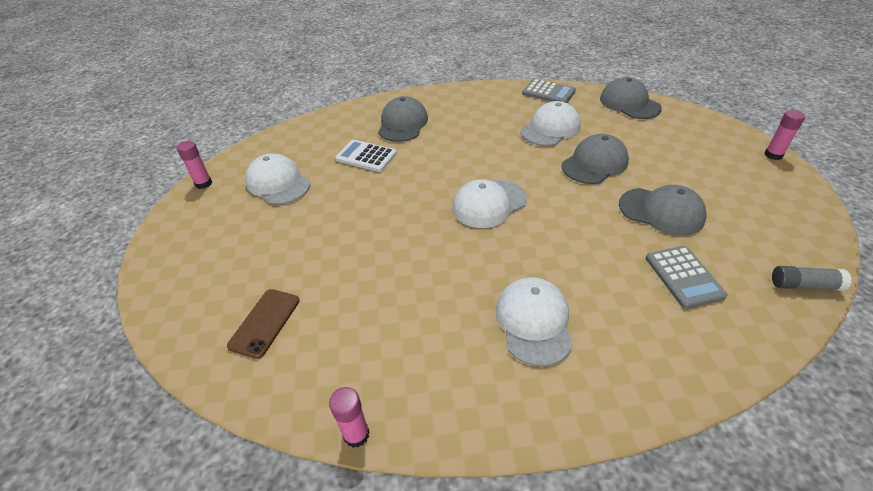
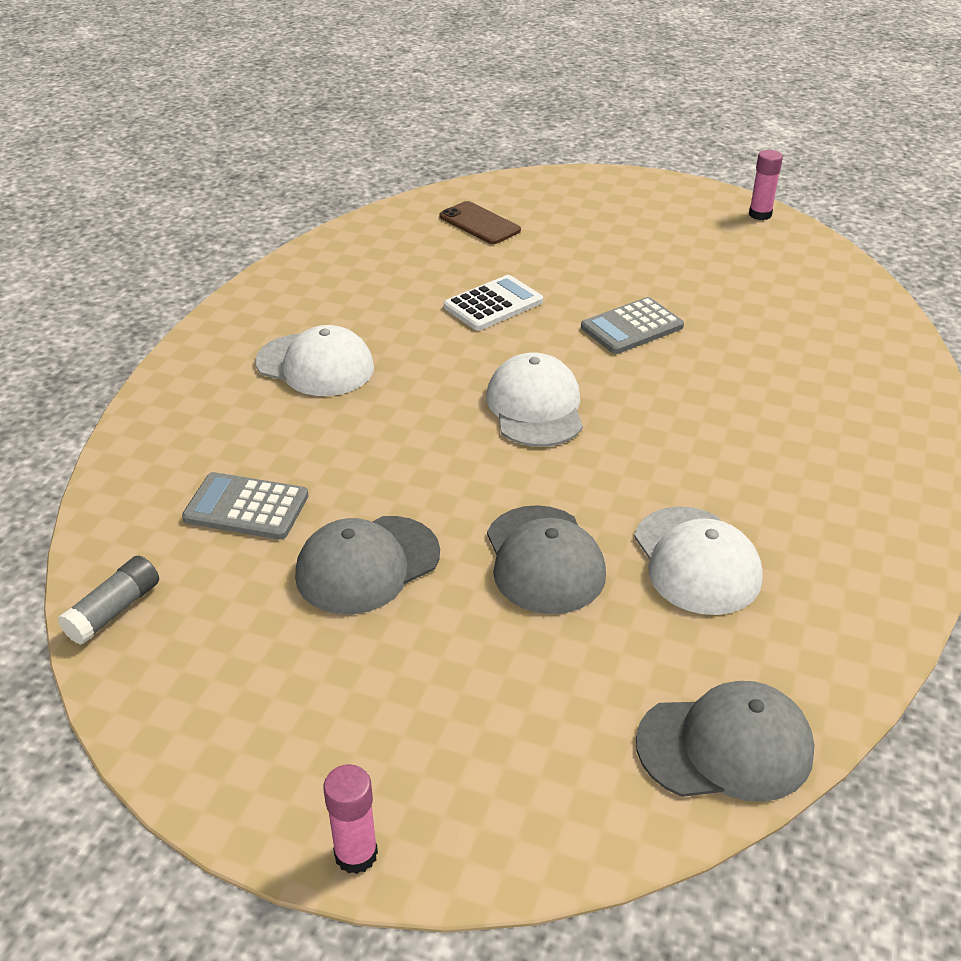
camera: 115 degrees right, 5 degrees down
white cap [245,154,310,205] -> none
pink glue stick [329,387,369,448] -> none
white calculator [335,140,397,172] -> white calculator moved to [444,275,543,331]
grey cap [378,96,428,142] -> none
grey calculator [522,79,576,103] -> grey calculator moved to [581,297,684,354]

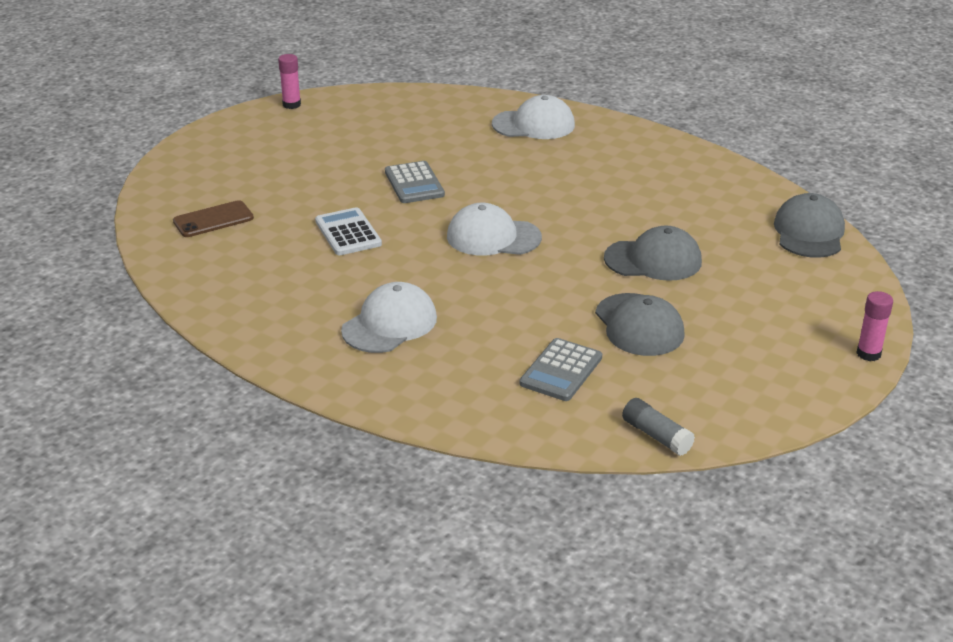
camera: 75 degrees left, 5 degrees down
white cap [634,507,763,615] -> white cap moved to [492,95,575,139]

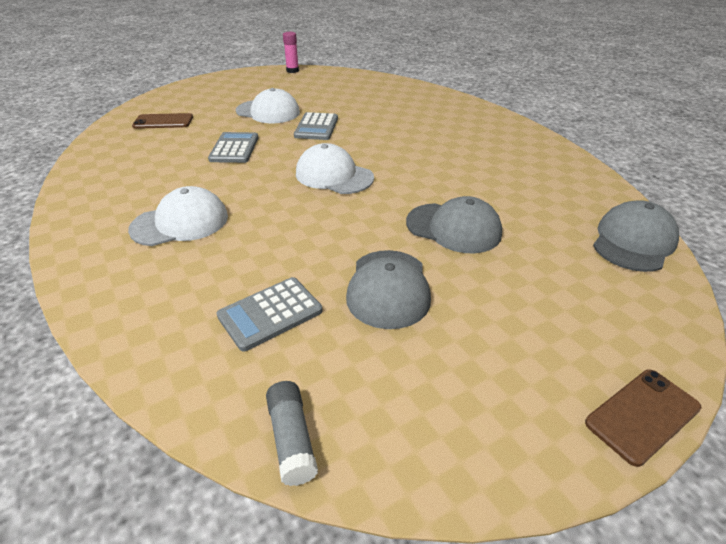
camera: 25 degrees right, 5 degrees up
white calculator [315,207,382,255] -> grey calculator [208,132,258,163]
white cap [492,95,575,139] -> white cap moved to [236,88,300,123]
pink glue stick [856,291,893,361] -> brown phone [585,369,701,467]

